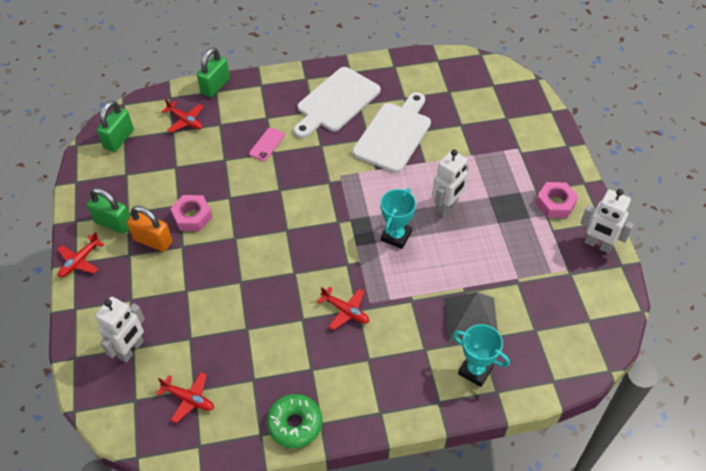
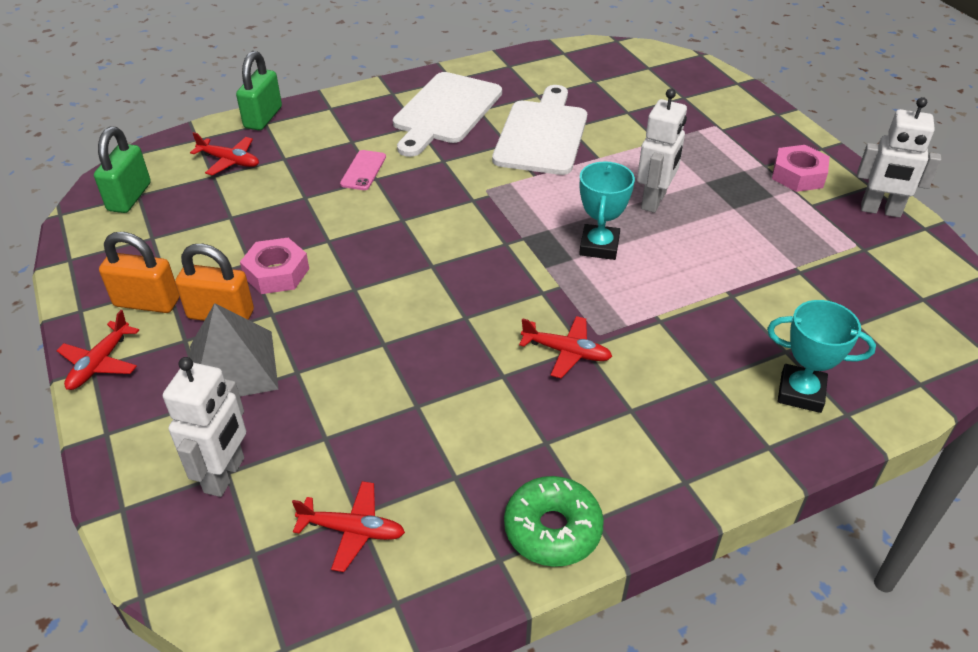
camera: 15 degrees left, 10 degrees down
green padlock [87,188,130,234] -> orange padlock [99,232,179,313]
grey pyramid [444,292,498,343] -> grey pyramid moved to [190,303,279,397]

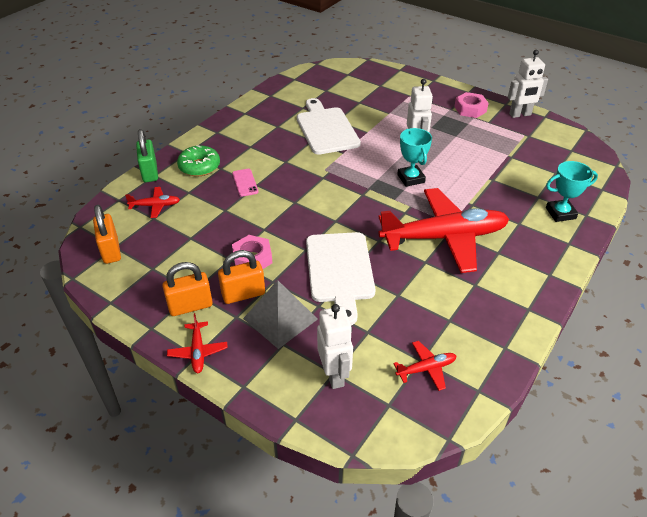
camera: 30 degrees left, 0 degrees up
green padlock [94,126,151,213] -> orange padlock [93,205,121,264]
white cutting board [393,72,502,157] -> white cutting board moved to [306,232,375,325]
green donut [504,476,604,567] -> green donut moved to [177,145,220,177]
red plane [519,316,612,378] -> red plane [378,188,509,273], size x2.44

